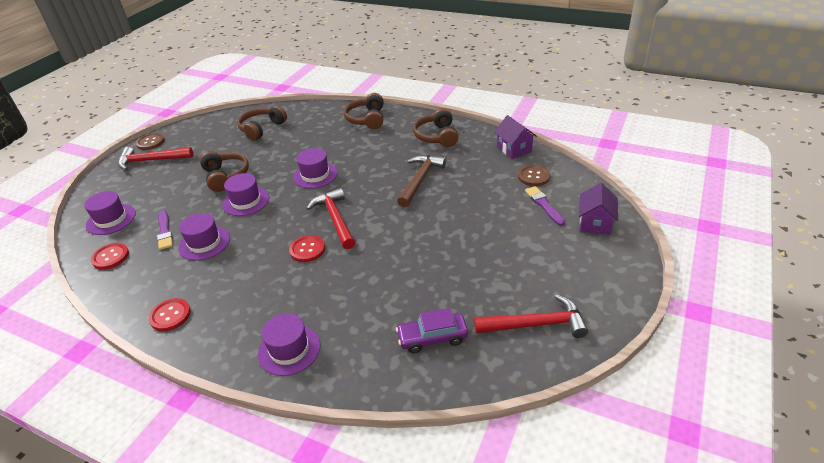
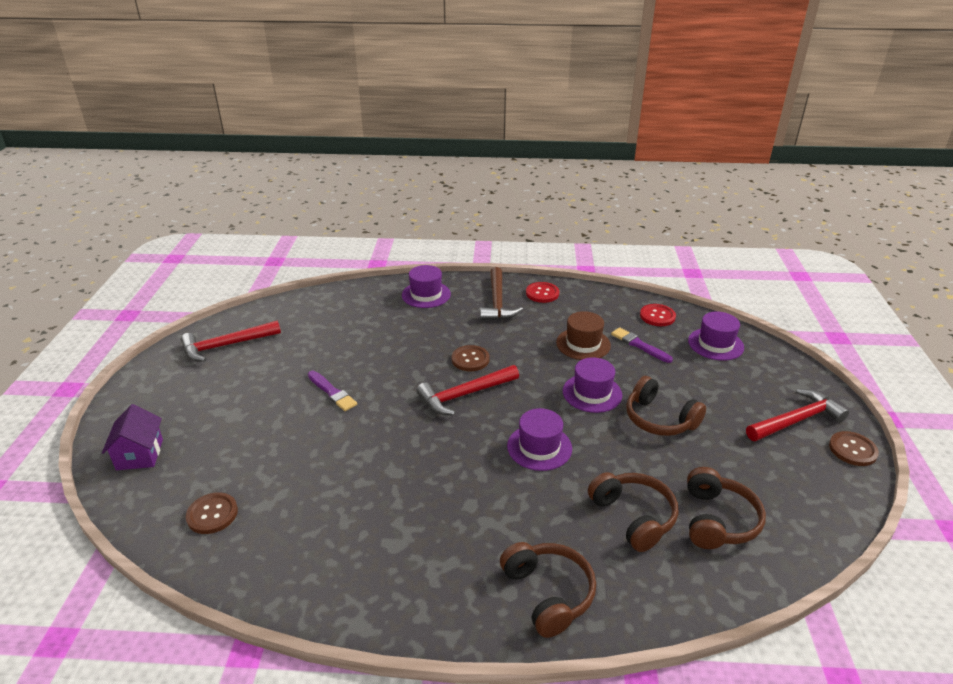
camera: 155 degrees right, 5 degrees down
purple hat [178,213,230,261] -> brown hat [556,311,611,360]
red button [289,235,325,262] -> brown button [452,345,489,371]
red hammer [307,188,355,249] -> red hammer turned 105 degrees clockwise [416,365,519,415]
purple car [396,308,468,353] -> none
brown hammer [397,155,446,207] -> brown hammer moved to [480,267,523,321]
brown headphones [413,108,458,147] -> brown headphones moved to [588,472,678,552]
purple house [494,115,537,159] -> none
purple brush [525,186,565,226] -> purple brush moved to [308,371,357,411]

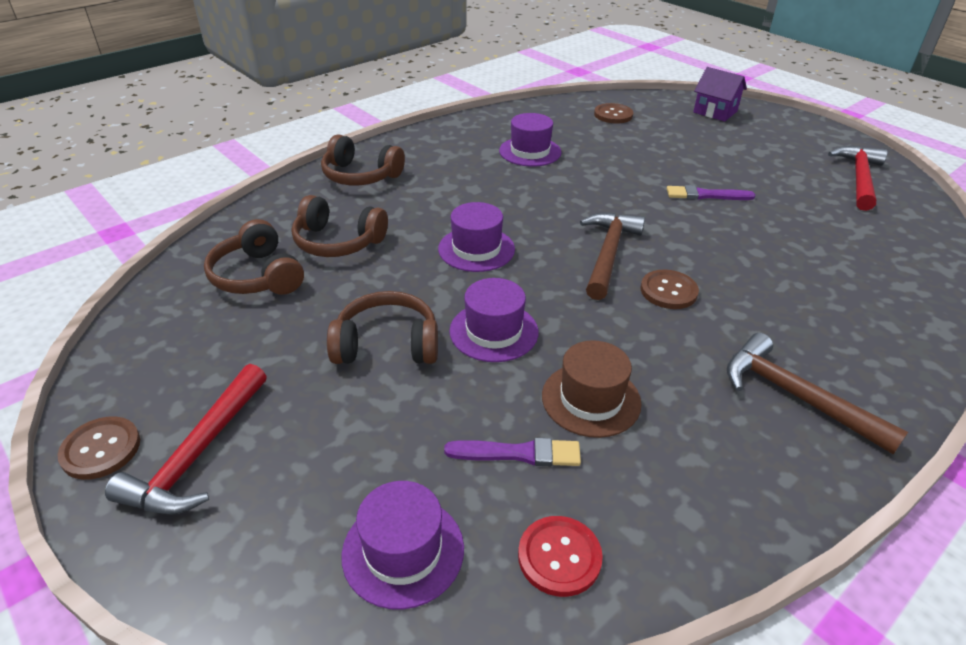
camera: 135 degrees right, 5 degrees up
purple hat [402,265,451,308] -> purple hat moved to [499,113,562,167]
red hammer [416,365,519,415] -> brown hammer [580,213,645,300]
red button [526,282,559,303] -> none

